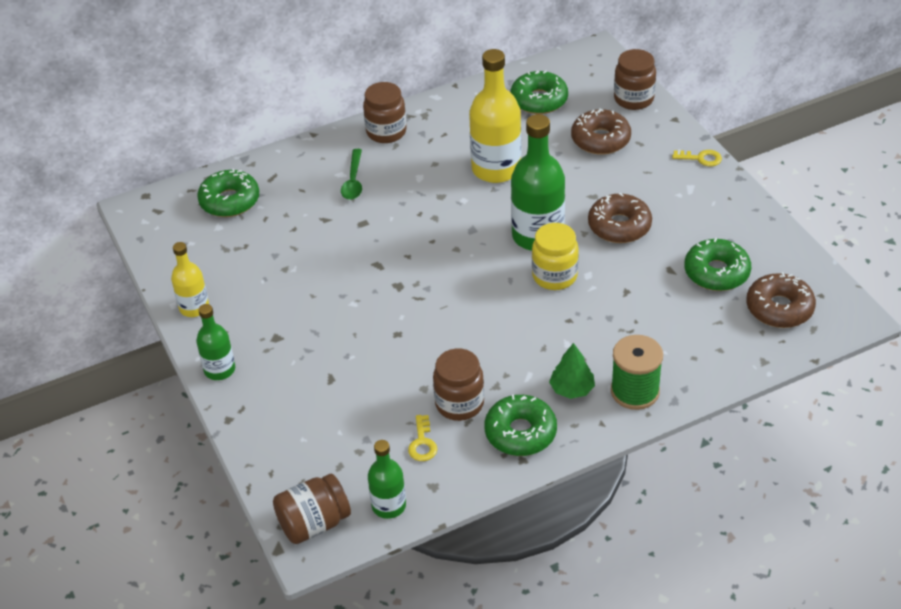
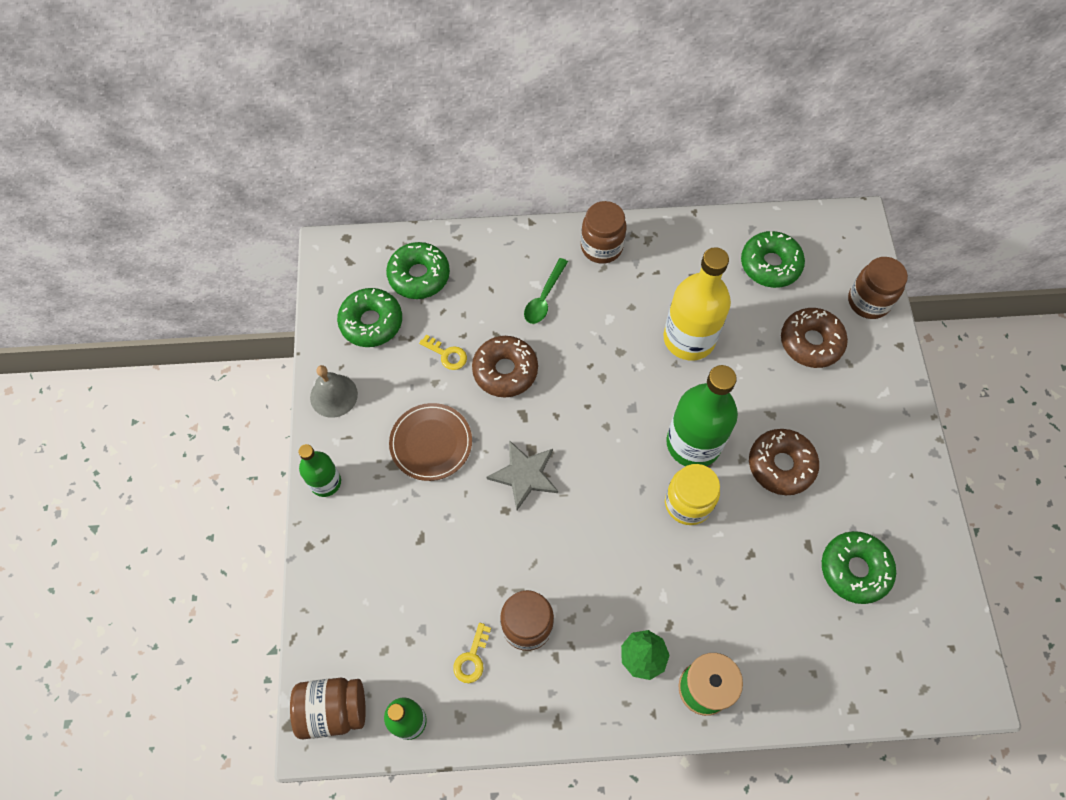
camera: 20 degrees right, 20 degrees up
yellow bottle [171,242,209,317] -> grey bell [310,365,358,418]
green donut [484,395,557,456] -> green donut moved to [337,288,402,347]
yellow key [672,150,722,166] -> yellow key moved to [419,335,467,370]
brown donut [746,272,816,328] -> brown donut moved to [472,336,538,397]
none -> brown plate [389,403,472,481]
none -> grey star [486,440,558,510]

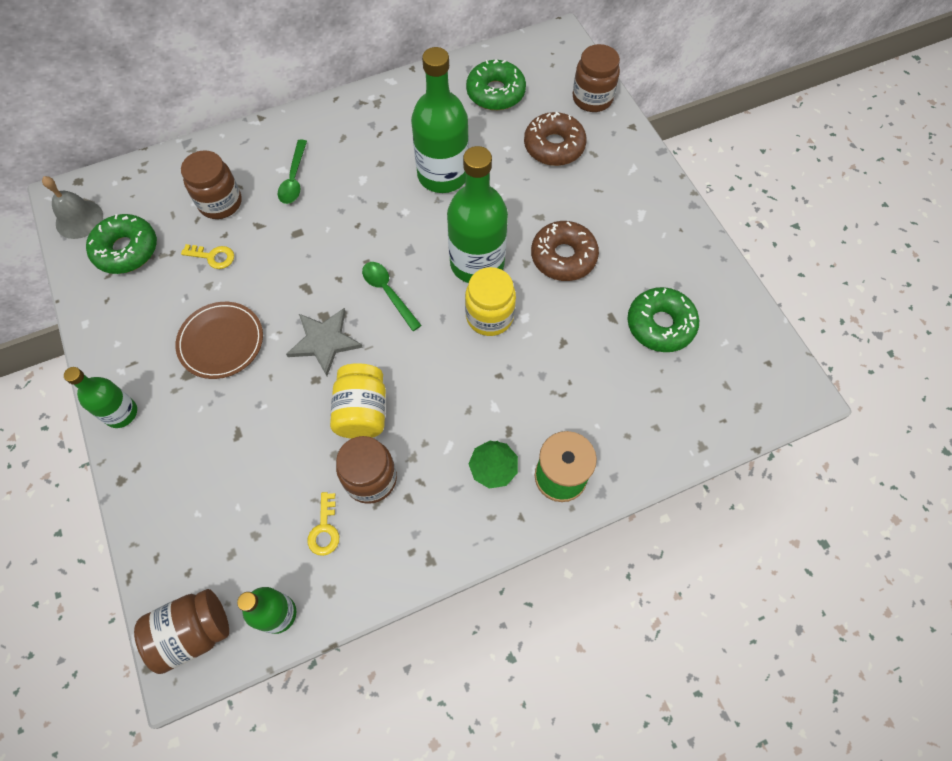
camera: 20 degrees left, 0 degrees up
grey bell [310,365,358,418] -> grey bell moved to [42,176,103,239]
green donut [386,242,450,299] -> none
brown donut [472,336,538,397] -> none
brown jar [581,201,627,264] -> brown jar moved to [181,150,241,219]
yellow bottle [663,247,731,361] -> green bottle [411,47,469,193]
none -> yellow jar [330,363,386,439]
none -> green spoon [362,262,422,331]

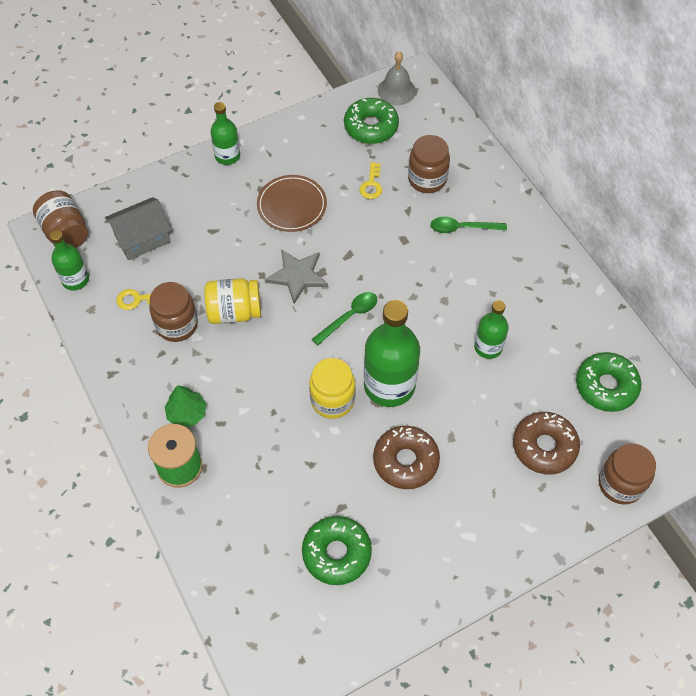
camera: 85 degrees right, 5 degrees down
green bottle [411,47,469,193] -> green bottle [474,300,509,359], size x0.56
none -> grey house [105,197,171,260]

